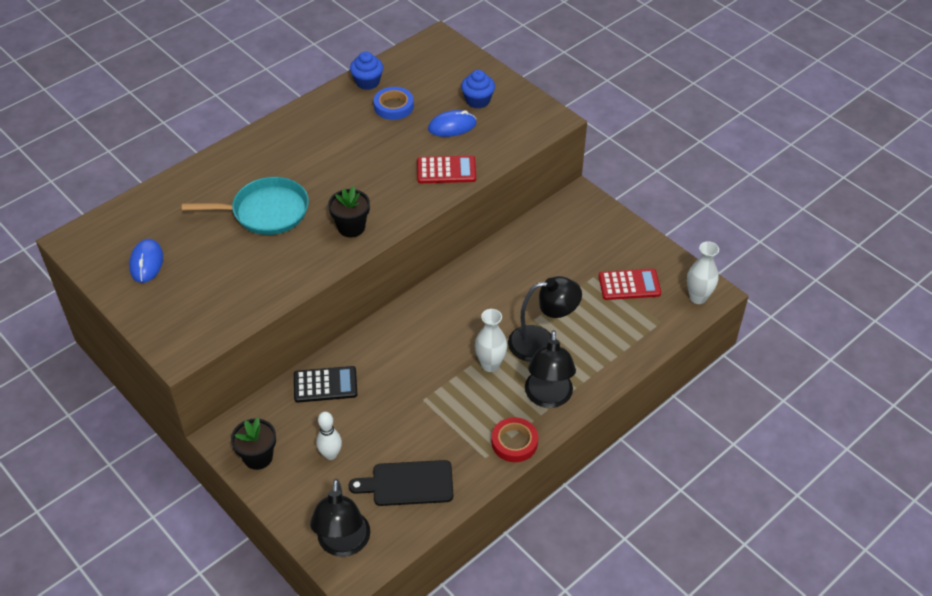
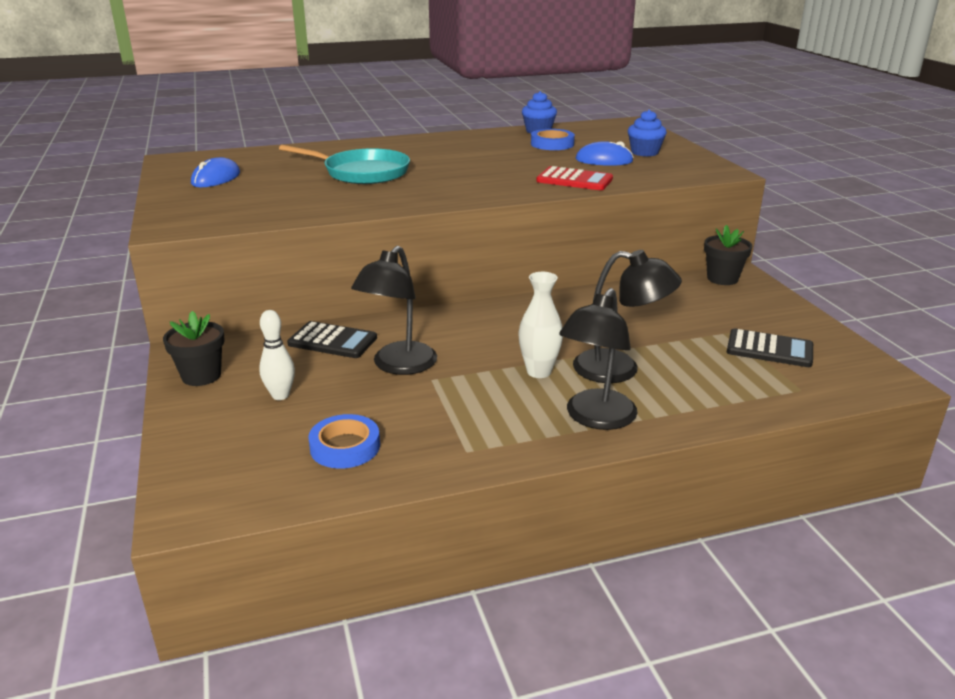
camera: 25 degrees right, 20 degrees down
black lamp [310,479,370,557] -> black lamp moved to [351,246,437,375]
black flower pot [328,186,370,237] -> black flower pot moved to [704,225,752,285]
black cutting board [349,460,453,506] -> blue tape [308,414,380,469]
red tape [492,417,538,462] -> none
red calculator [599,269,661,300] -> black calculator [727,328,813,367]
white vase [687,241,719,304] -> none

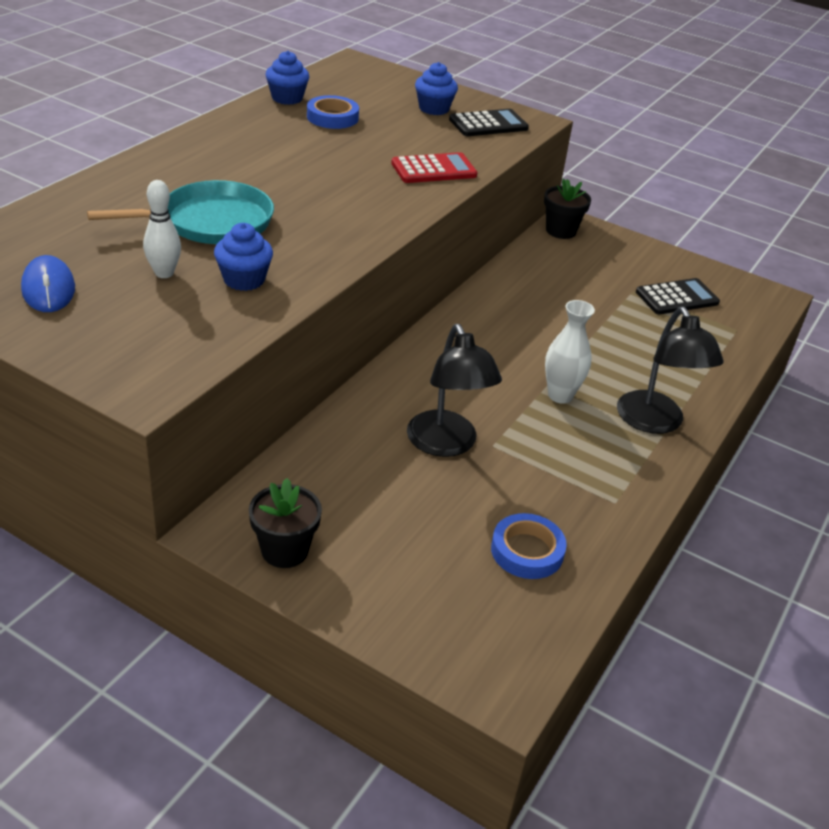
camera: 45 degrees left, 10 degrees up
white bowling pin [259,310,295,400] -> white bowling pin moved to [143,180,181,278]
black calculator [287,321,377,358] -> black calculator moved to [449,109,529,136]
black lamp [573,250,682,383] -> none
blue mouse [576,141,634,166] -> none
none -> blue cupcake [214,223,273,291]

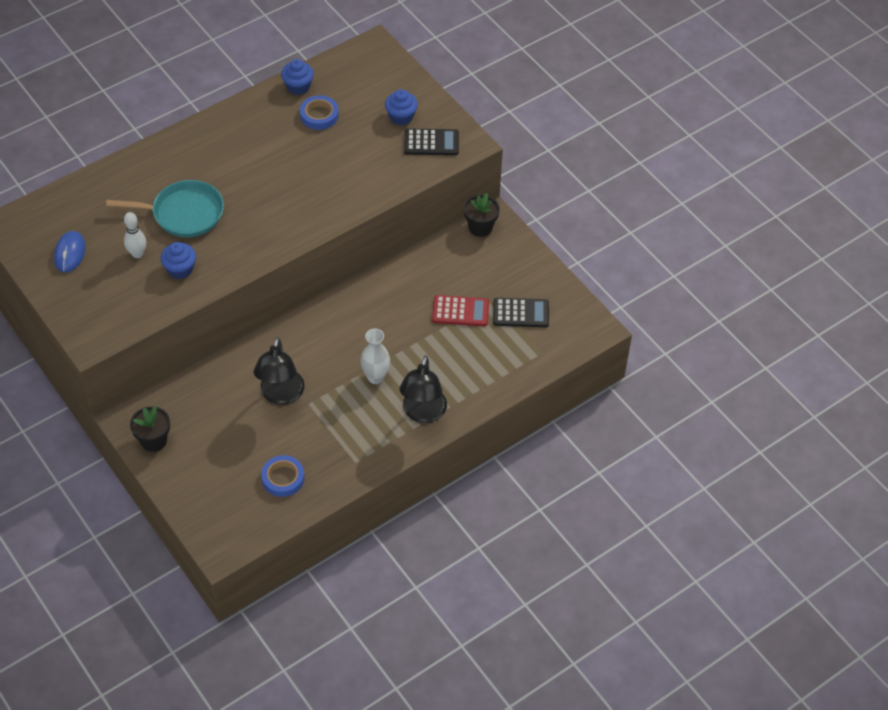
camera: 25 degrees right, 15 degrees up
red calculator [391,152,477,183] -> red calculator moved to [432,295,489,326]

